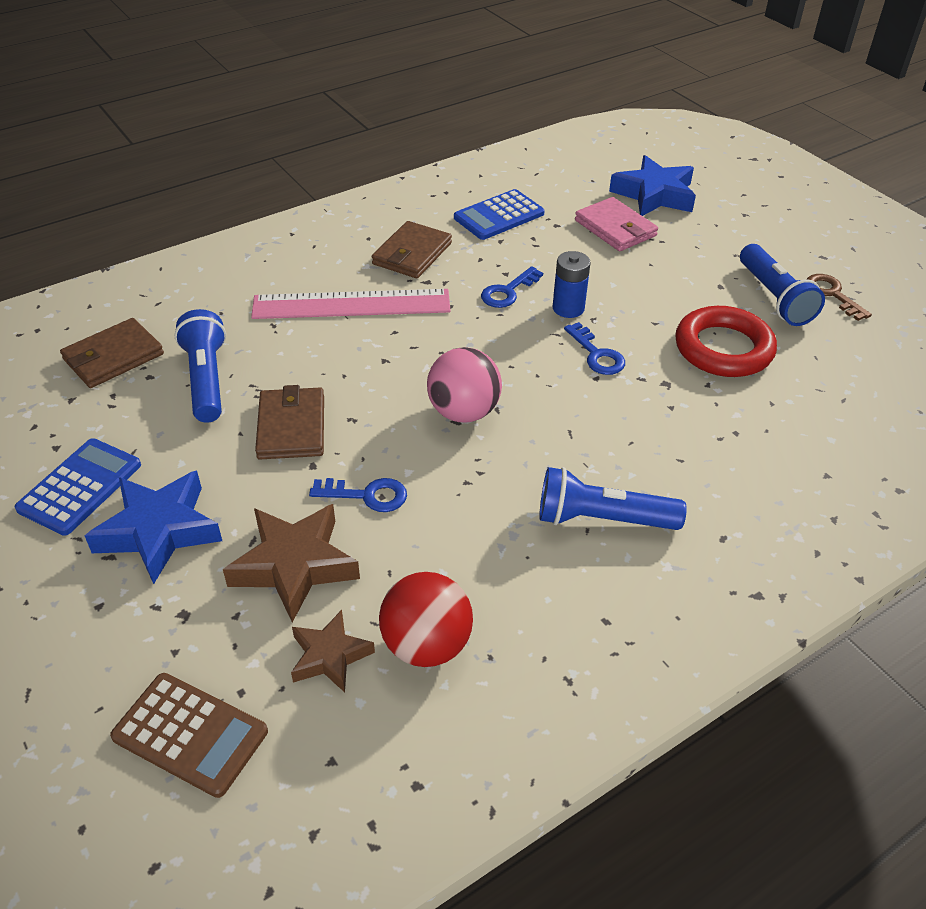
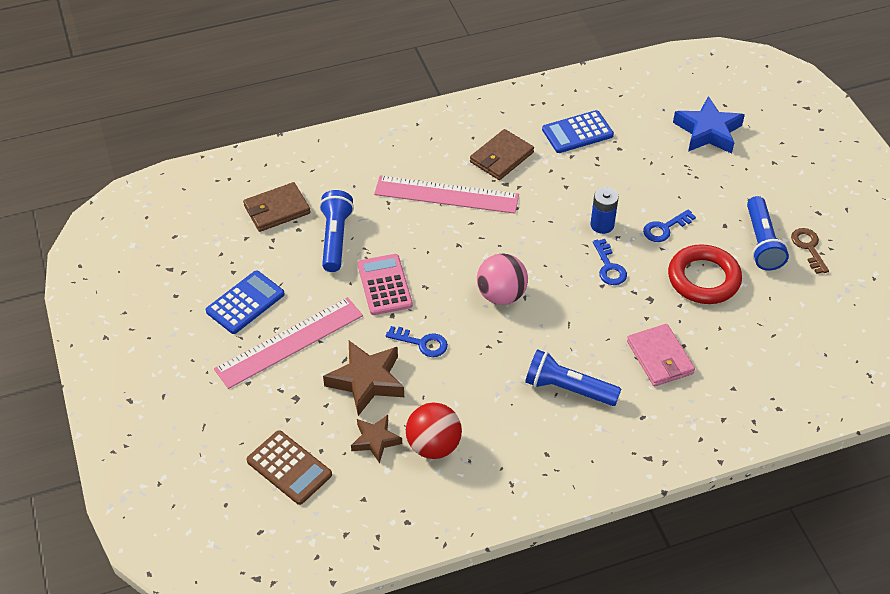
camera: 15 degrees right, 5 degrees up
blue star [85,470,222,584] -> pink ruler [214,297,363,389]
brown wallet [255,385,324,459] -> pink calculator [357,254,413,315]
blue key [481,266,543,308] -> blue key moved to [643,209,696,242]
pink wallet [575,197,658,251] -> pink wallet moved to [627,324,695,386]

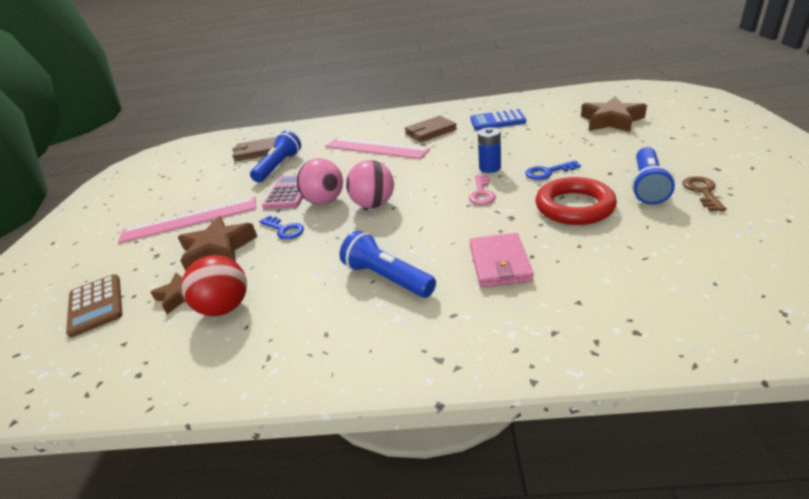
camera: 25 degrees right, 15 degrees down
blue calculator [206,271,285,334] -> none
blue key [593,239,627,285] -> pink key [469,175,496,205]
blue star [673,96,745,154] -> brown star [581,96,647,132]
none -> pink ball [297,158,343,205]

